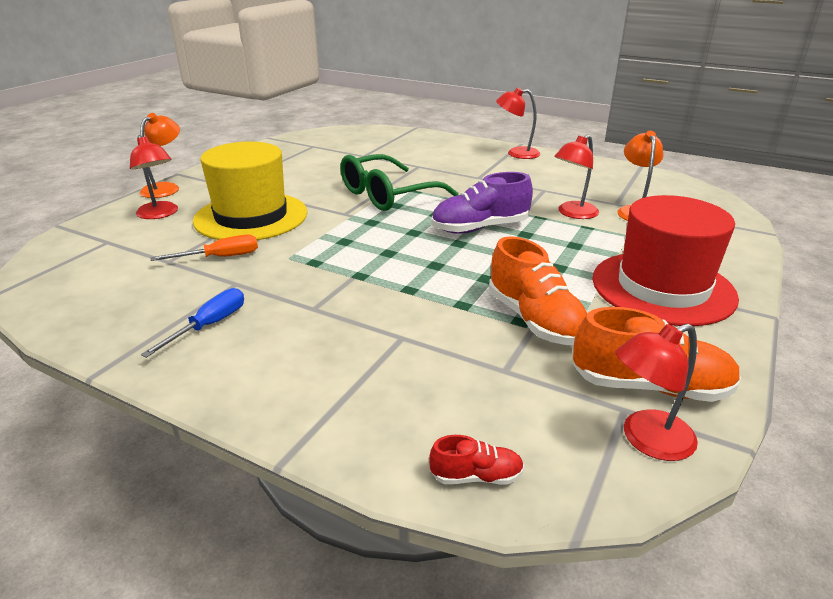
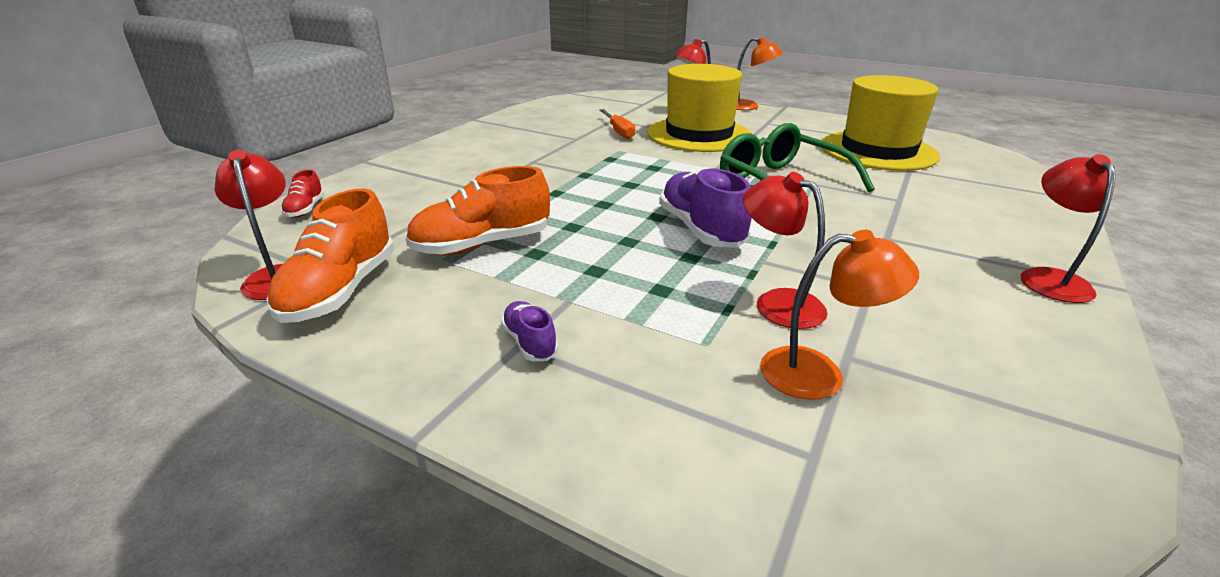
camera: 90 degrees right, 0 degrees up
blue screwdriver [141,288,244,358] -> none
red hat [592,195,739,326] -> purple shoe [501,301,558,361]
none -> yellow hat [822,75,940,171]

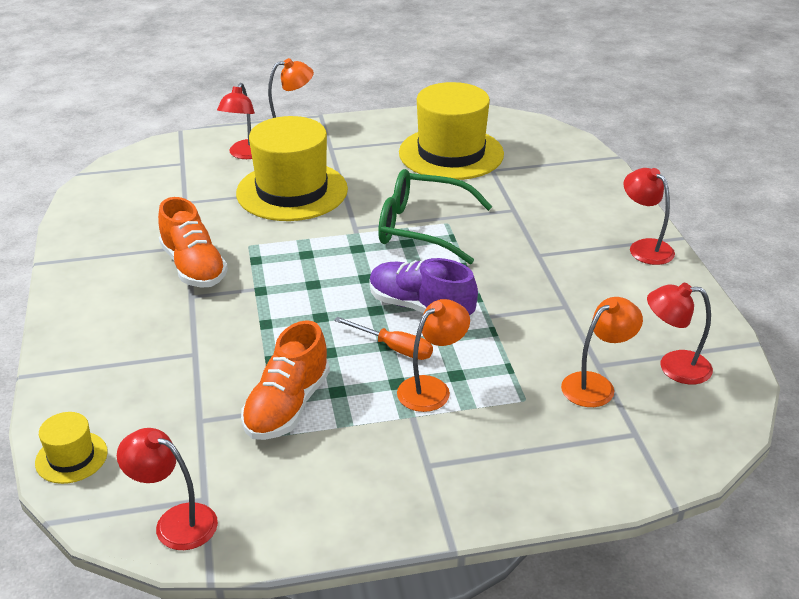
camera: 40 degrees left, 5 degrees up
orange shoe [266,189,394,323] -> orange shoe moved to [158,197,228,288]
red shoe [281,170,324,218] -> yellow hat [35,412,108,484]
purple shoe [501,301,558,361] -> none
orange screwdriver [600,109,636,139] -> orange screwdriver moved to [334,317,433,360]
red lamp [743,172,828,329] -> red lamp moved to [647,283,713,385]
none -> orange lamp [397,299,470,412]

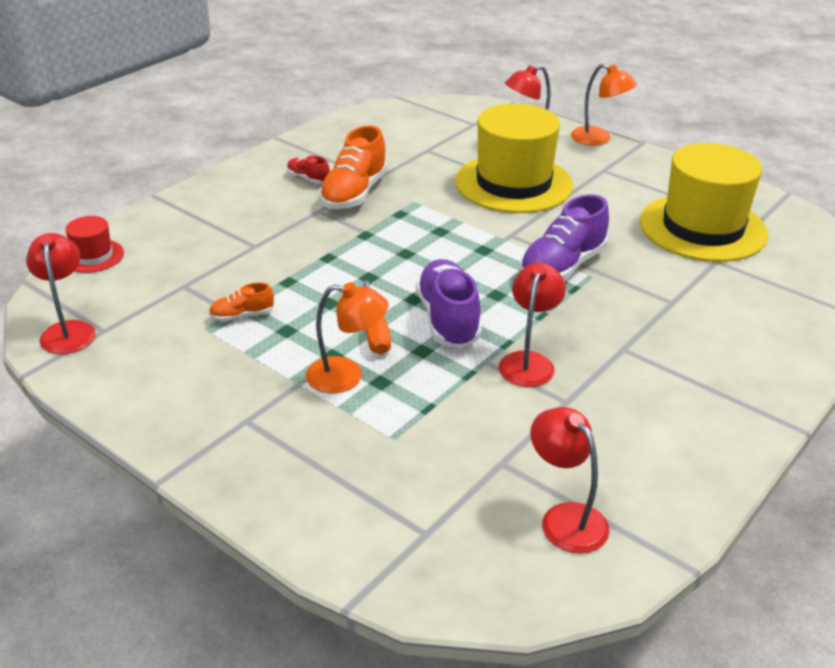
camera: 50 degrees right, 0 degrees up
yellow hat [35,412,108,484] -> red hat [65,216,124,273]
orange shoe [241,320,330,440] -> orange shoe [209,282,274,322], size x0.50
green glasses [378,169,493,264] -> purple shoe [520,194,609,280]
orange lamp [561,297,643,407] -> none
red lamp [624,168,675,265] -> red lamp moved to [499,262,566,387]
none -> red shoe [287,156,330,184]

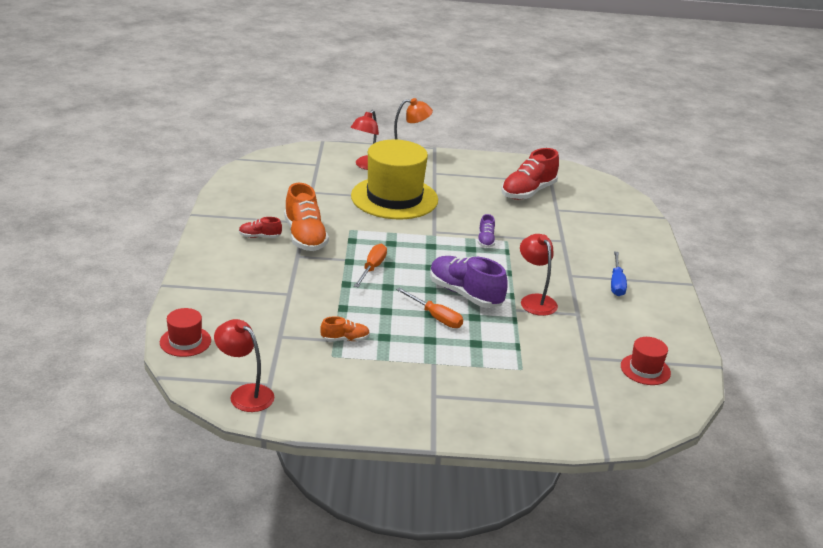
camera: 40 degrees left, 5 degrees down
orange shoe [209,282,274,322] -> orange shoe turned 135 degrees counterclockwise [320,316,370,341]
orange lamp [305,282,389,393] -> none
purple shoe [520,194,609,280] -> purple shoe [478,214,495,248], size x0.50
red lamp [530,407,610,554] -> red hat [621,337,671,385]
yellow hat [640,143,768,262] -> red shoe [501,148,559,200]
none -> orange screwdriver [354,244,387,287]
none -> blue screwdriver [611,251,627,296]

